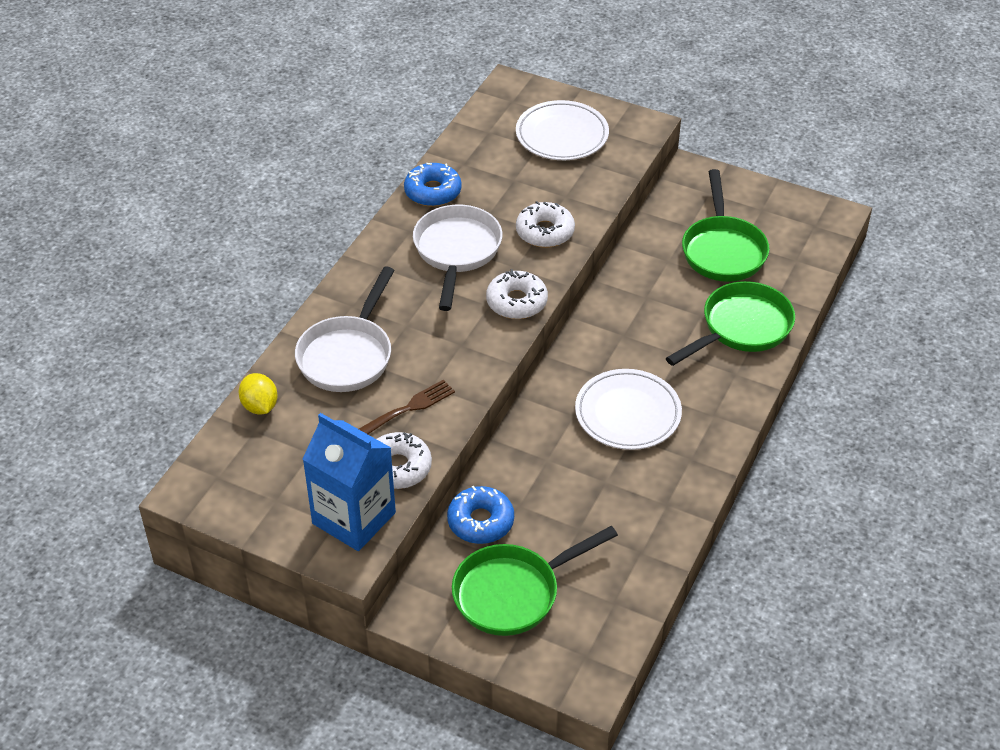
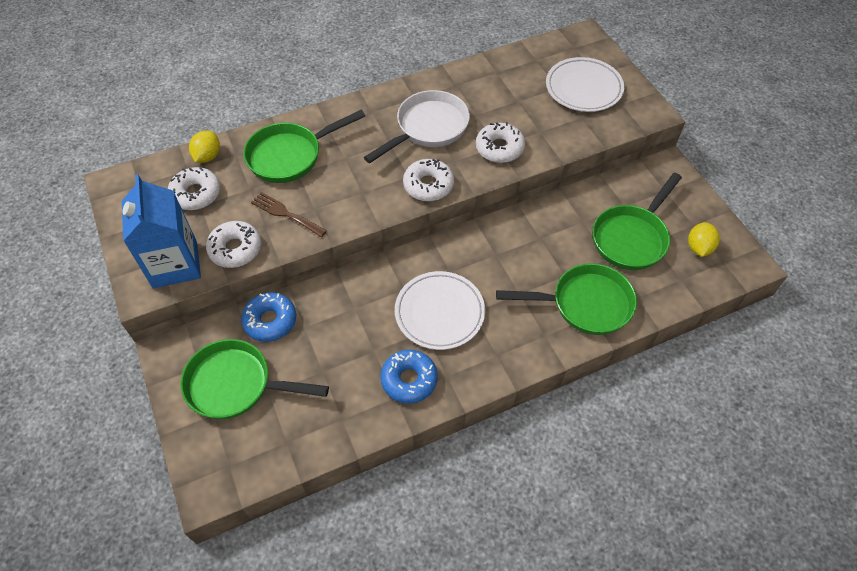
camera: 40 degrees right, 10 degrees up
white pan [295,266,395,392] -> green pan [243,110,365,183]
brown fork [359,380,455,434] -> brown fork turned 150 degrees counterclockwise [251,192,327,237]
blue donut [404,163,462,207] -> blue donut moved to [380,350,438,404]
none -> white donut [168,167,220,210]
none -> yellow lemon [688,222,720,257]

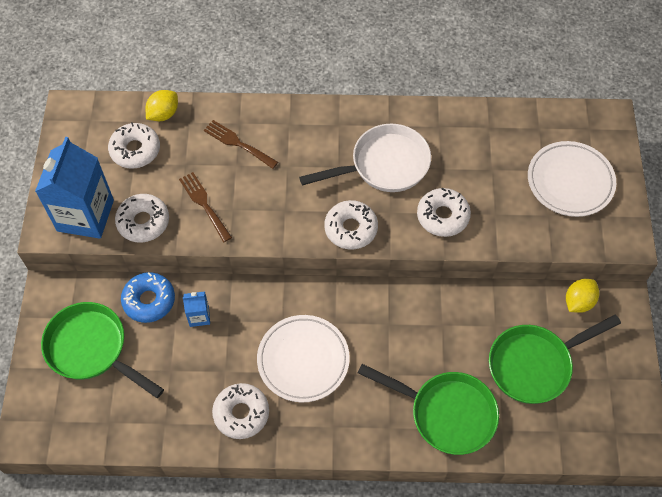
camera: 25 degrees right, 5 degrees up
green pan [243,110,365,183] -> brown fork [204,120,278,169]
blue donut [380,350,438,404] -> white donut [212,383,269,439]
yellow lemon [688,222,720,257] -> yellow lemon moved to [566,279,599,313]
none -> blue carton [183,291,210,327]

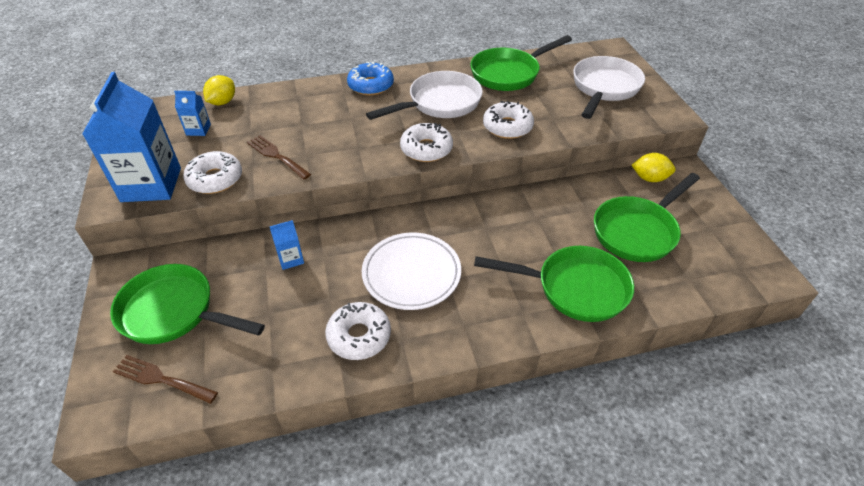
camera: 15 degrees left, 15 degrees down
white donut [108,122,160,169] -> blue carton [174,91,211,136]
blue donut [121,272,175,323] -> blue donut moved to [347,61,394,95]
brown fork [204,120,278,169] -> brown fork moved to [113,355,218,404]
white plate [528,141,616,217] -> white pan [573,56,645,119]
yellow lemon [566,279,599,313] -> yellow lemon turned 75 degrees clockwise [632,153,675,182]
none -> green pan [471,35,572,91]

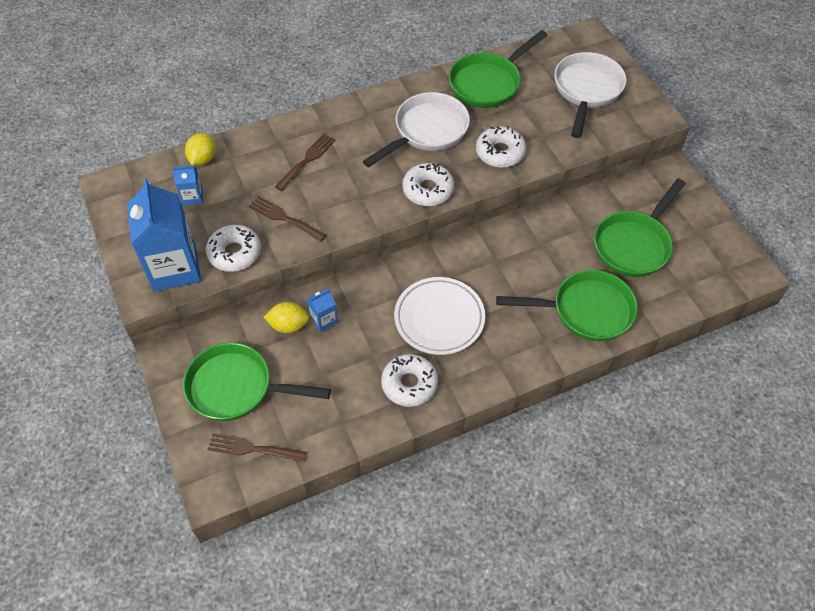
camera: 10 degrees left, 10 degrees up
blue donut [347,61,394,95] -> none
yellow lemon [632,153,675,182] -> yellow lemon moved to [264,302,309,333]
none -> brown fork [275,133,336,191]

